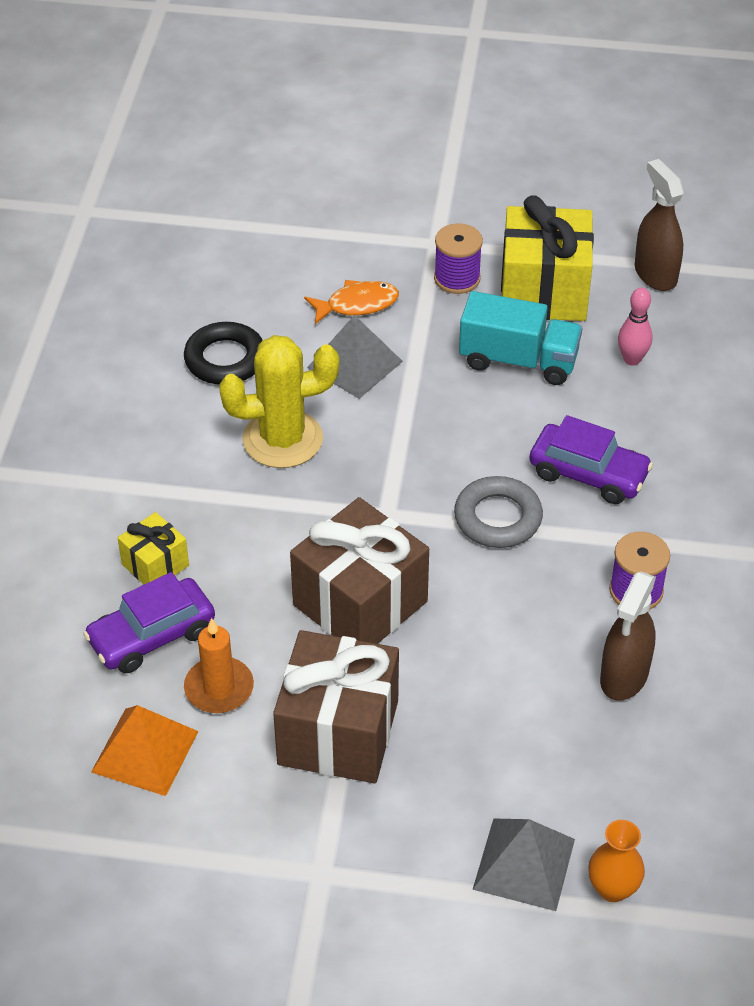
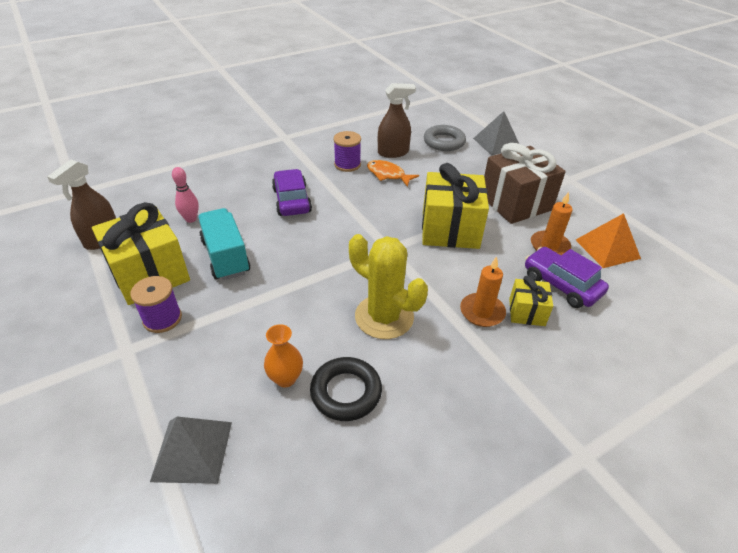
camera: 130 degrees left, 5 degrees down
purple car [83,572,215,673] -> purple car turned 150 degrees counterclockwise [525,247,609,308]
brown gift [290,497,429,644] -> yellow gift [422,163,489,249]
orange fish [304,280,399,324] -> orange fish moved to [367,160,419,187]
grey pyramid [307,315,403,399] -> grey pyramid moved to [150,417,232,484]
grey ring [454,476,543,548] -> grey ring moved to [424,125,466,151]
orange vase [588,820,645,902] -> orange vase moved to [264,324,303,387]
none -> orange candle [460,256,506,327]

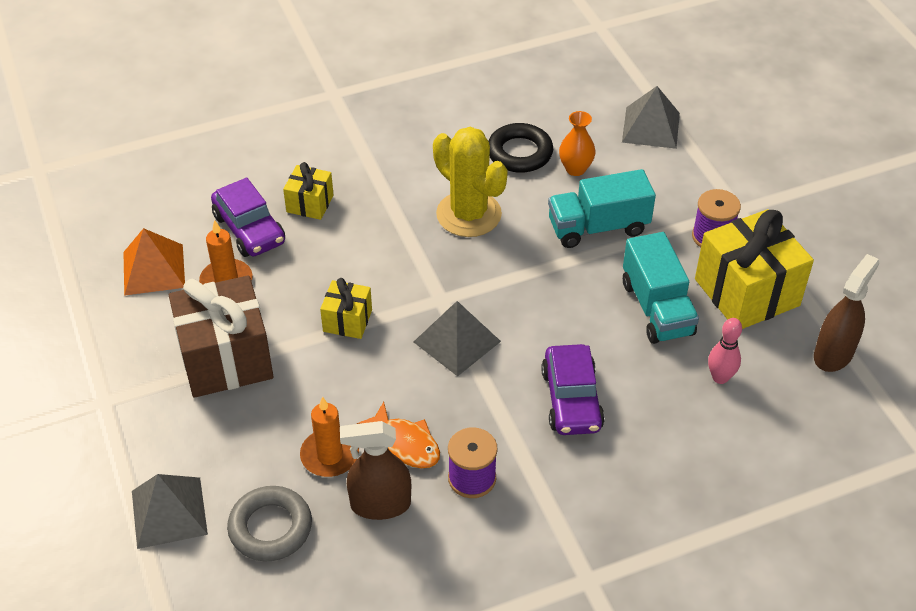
camera: 170 degrees left, 5 degrees up
yellow gift [422,163,489,249] -> yellow gift [320,278,372,339], size x0.51
orange candle [460,256,506,327] -> orange candle moved to [300,396,359,477]
none -> grey pyramid [414,301,501,377]
none -> turquoise truck [548,169,656,248]

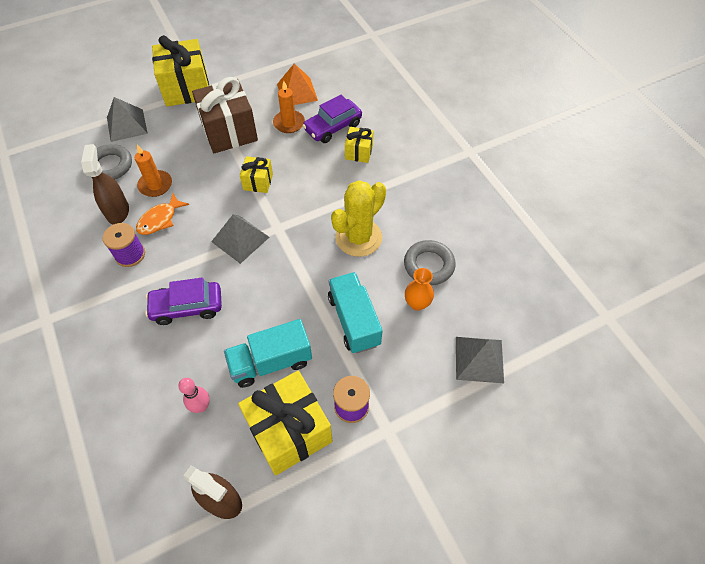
camera: 85 degrees right, 10 degrees up
black ring [488,123,553,173] -> grey ring [404,240,456,285]
none -> yellow gift [152,35,209,106]

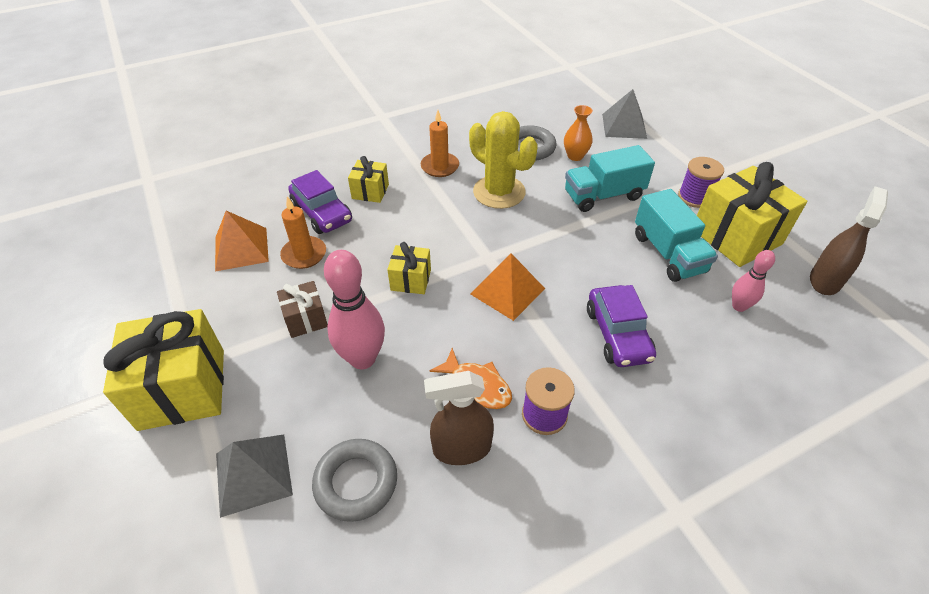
camera: 90 degrees left, 10 degrees down
orange candle [135,145,172,197] -> orange candle moved to [421,110,459,177]
brown gift [192,77,258,153] -> brown gift [277,281,328,338], size x0.51
grey pyramid [211,214,269,264] -> orange pyramid [470,253,545,321]
none -> pink bowling pin [324,250,385,369]

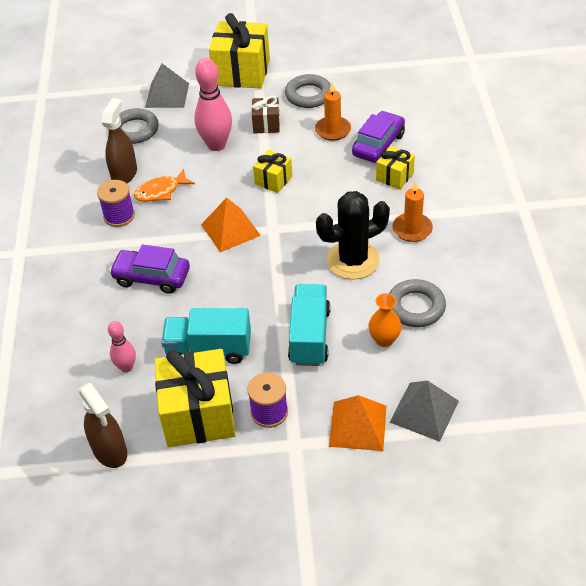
camera: 115 degrees right, 0 degrees up
orange pyramid [215,211,269,272] -> orange pyramid moved to [329,395,386,451]
purple car [288,170,352,234] -> purple car turned 135 degrees clockwise [352,111,405,163]
yellow cactus [469,111,538,209] -> black cactus [316,191,390,280]
none -> grey ring [285,74,331,108]

